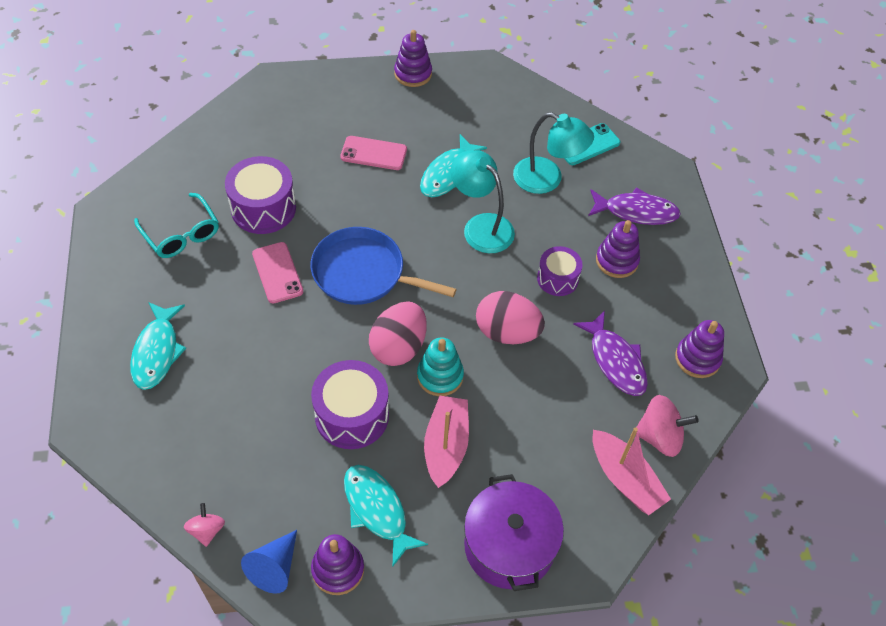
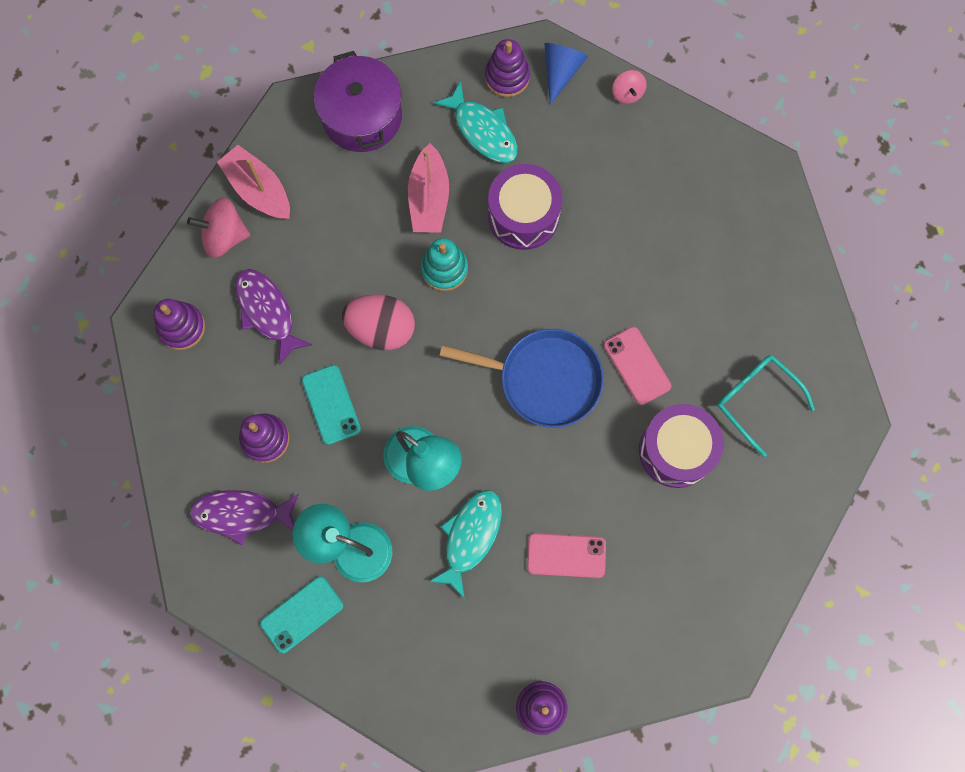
camera: 175 degrees right, 20 degrees up
turquoise fish [130,302,186,390] -> none
pink egg [369,301,427,366] -> none
purple drum [537,246,583,296] -> turquoise phone [302,365,361,445]

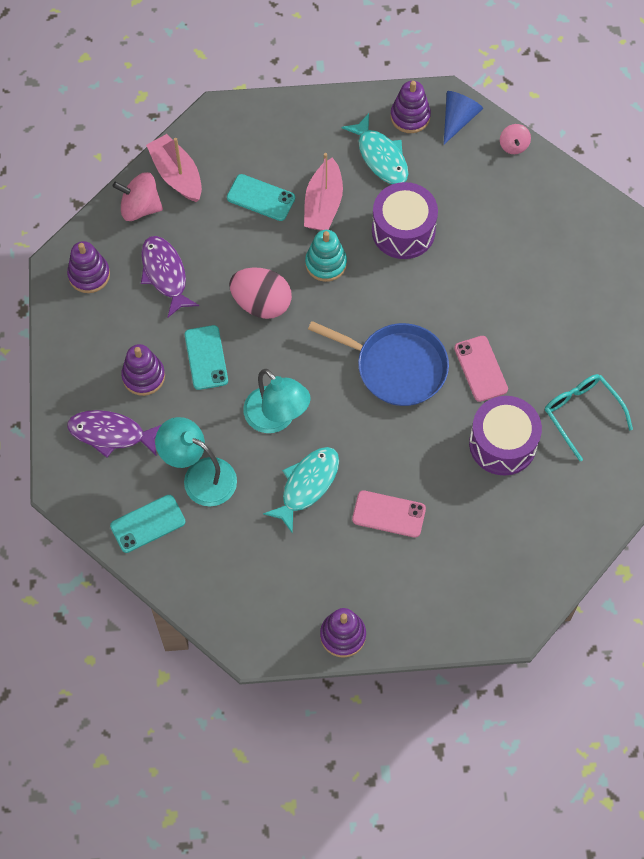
camera: 10 degrees right, 10 degrees down
purple pot [314,51,402,152] -> none
none -> turquoise phone [227,174,295,221]

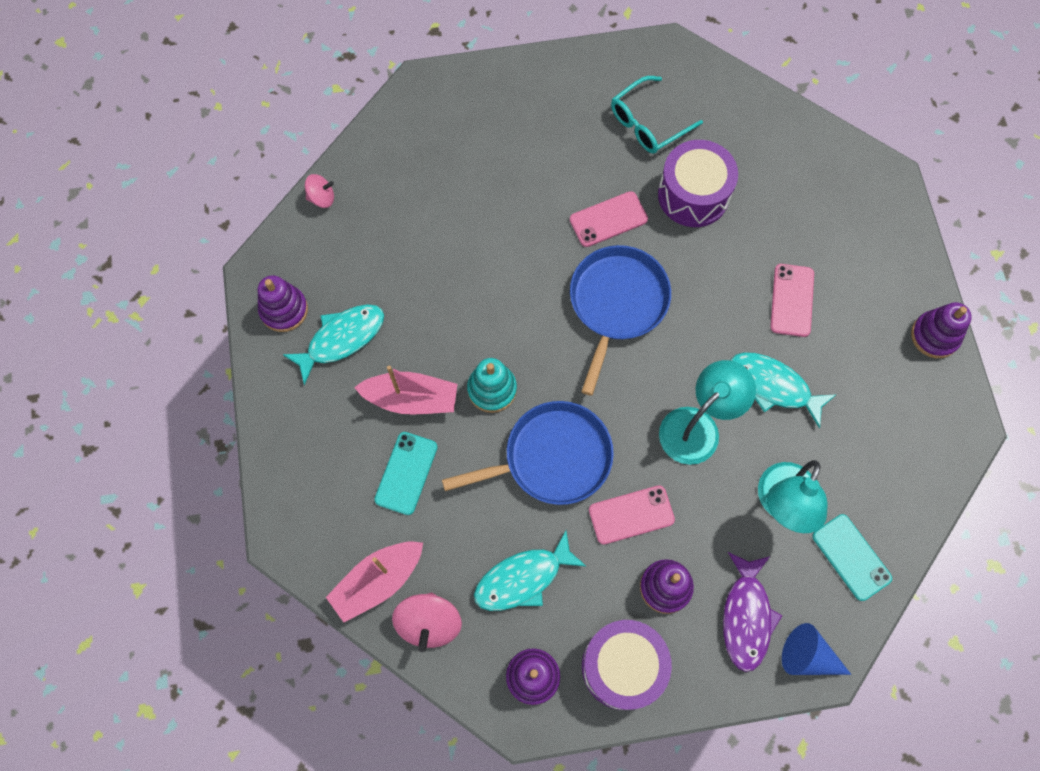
camera: 95 degrees left, 5 degrees up
purple fish [141,236,199,317] -> turquoise fish [474,531,587,611]
turquoise phone [185,325,228,390] -> pink phone [589,485,675,545]
pink egg [229,268,292,319] -> blue pan [442,401,614,505]
purple drum [372,182,438,259] -> purple drum moved to [582,620,672,710]
blue cone [444,91,483,144] -> blue cone moved to [782,623,851,675]

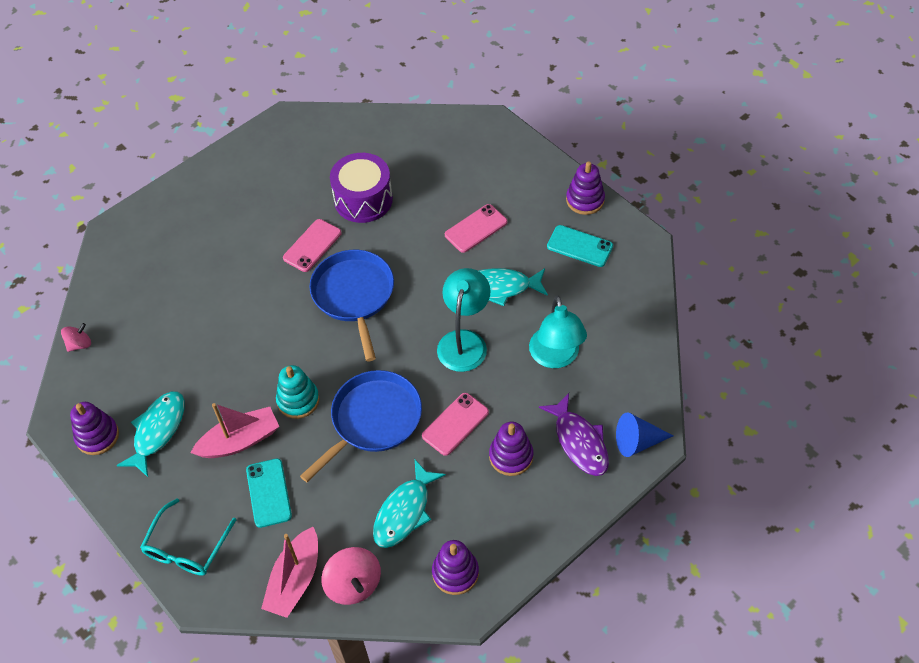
camera: 30 degrees left, 15 degrees down
purple drum [582,620,672,710] -> none
turquoise glasses [611,76,703,154] -> turquoise glasses moved to [140,498,236,576]
pink phone [770,264,814,337] -> pink phone turned 75 degrees clockwise [445,204,507,253]
turquoise phone [812,514,892,601] -> turquoise phone moved to [547,225,613,267]

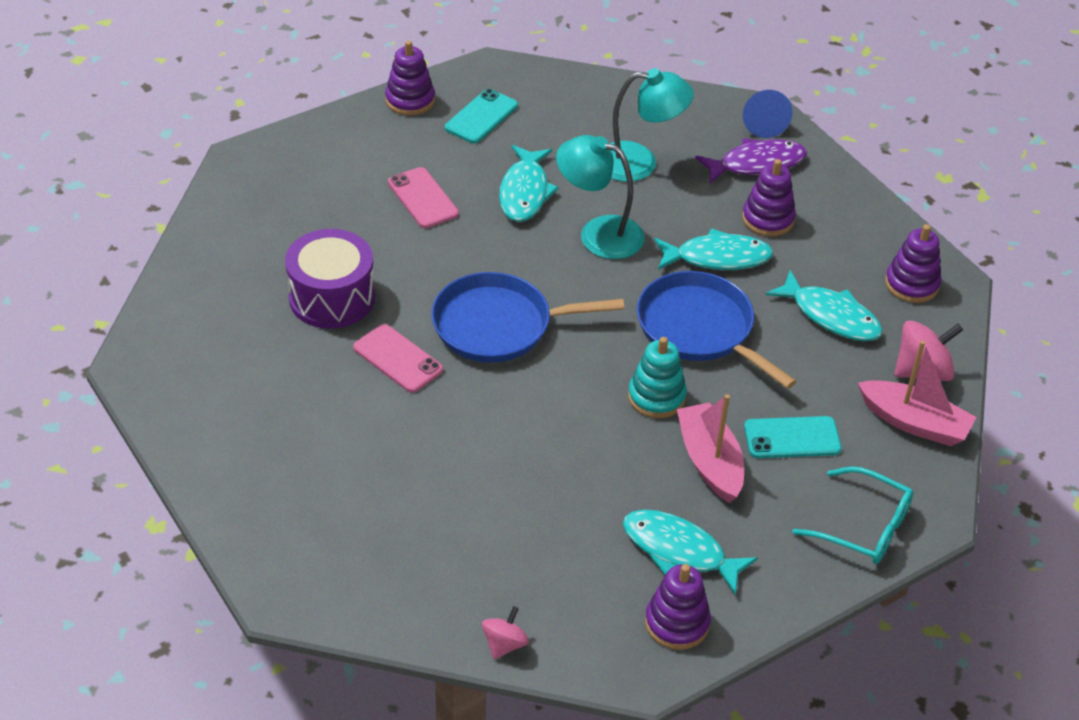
camera: 85 degrees left, 10 degrees down
pink spinning top [61,323,91,352] -> pink spinning top turned 60 degrees clockwise [482,606,529,660]
pink phone [422,393,489,456] -> turquoise fish [654,228,774,270]

